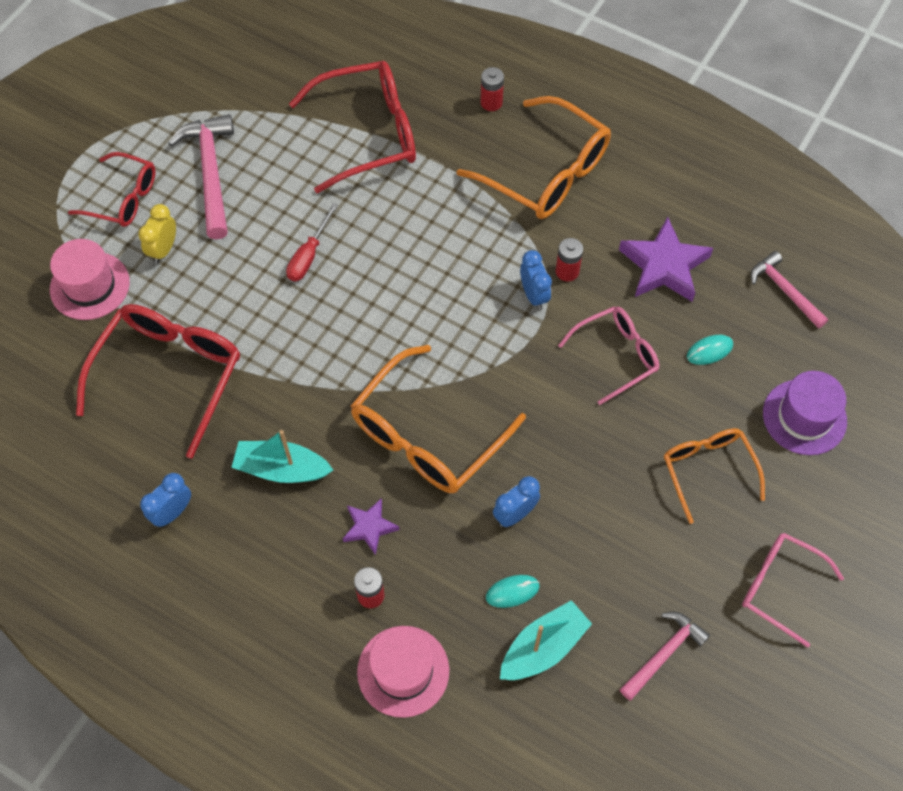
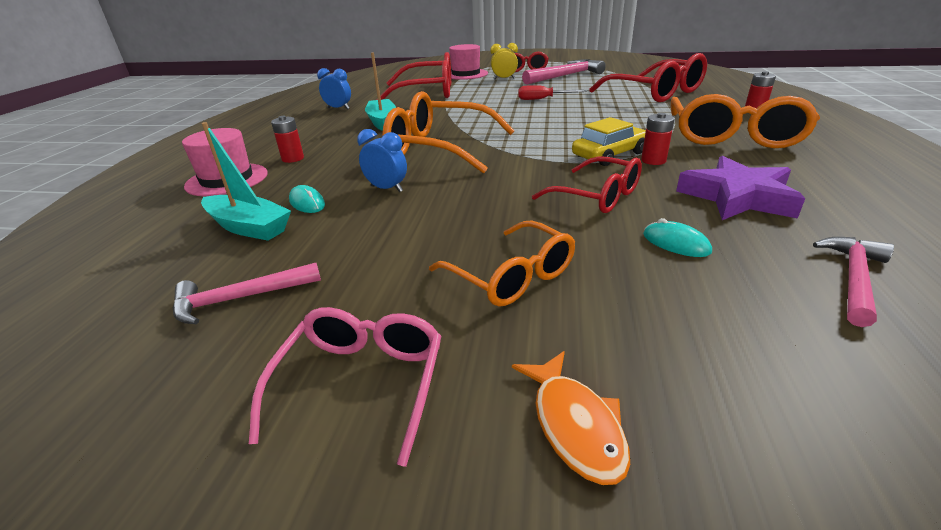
camera: 70 degrees right, 30 degrees down
purple star [343,498,399,555] -> none
blue clock [520,250,552,310] -> yellow car [572,117,646,166]
pink glasses [558,306,659,405] -> red glasses [532,156,642,213]
pink hammer [620,612,710,700] -> pink hammer turned 135 degrees clockwise [173,263,321,324]
orange glasses [664,428,765,524] -> orange glasses turned 90 degrees clockwise [429,220,575,307]
purple hat [763,371,847,455] -> none
none -> orange fish [512,351,630,485]

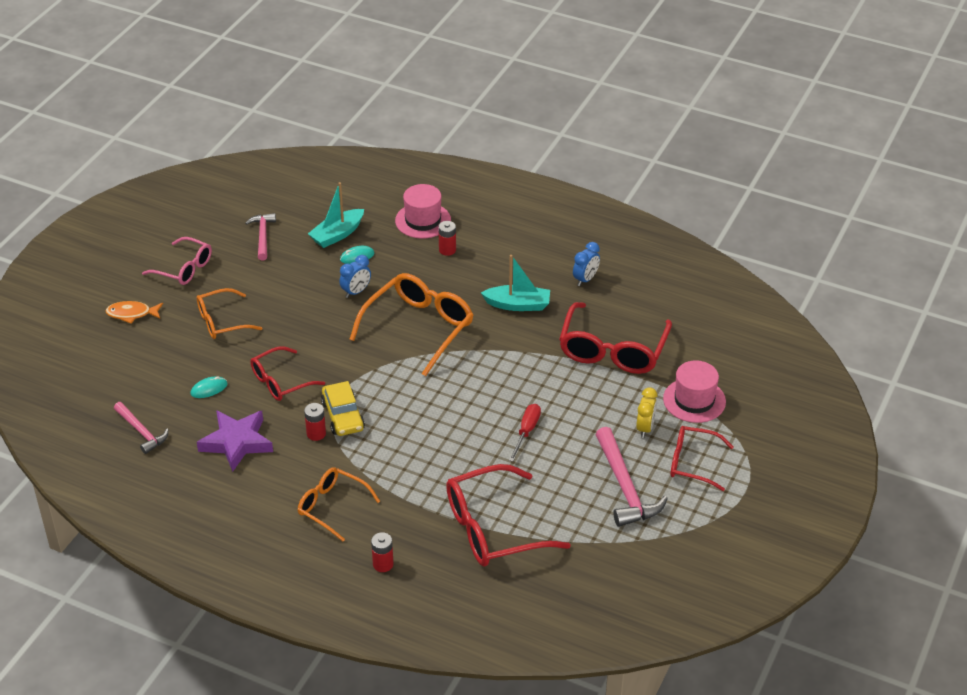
camera: 105 degrees right, 10 degrees up
orange glasses [671,94,820,148] -> orange glasses [298,468,380,541], size x0.61

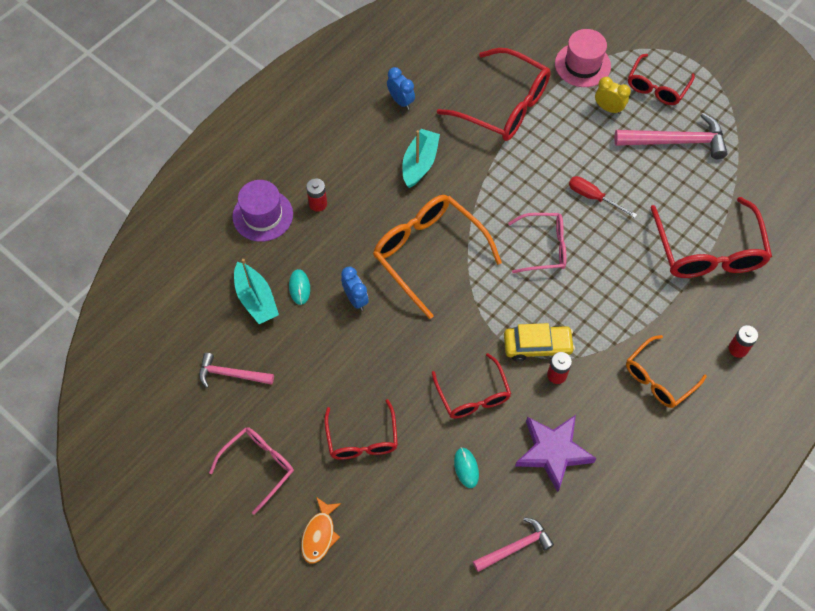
camera: 75 degrees left, 20 degrees up
orange glasses [197,288,262,339] -> red glasses [324,399,398,460]
pink hat [395,184,451,238] -> purple hat [232,180,293,242]
none -> pink glasses [508,213,566,273]

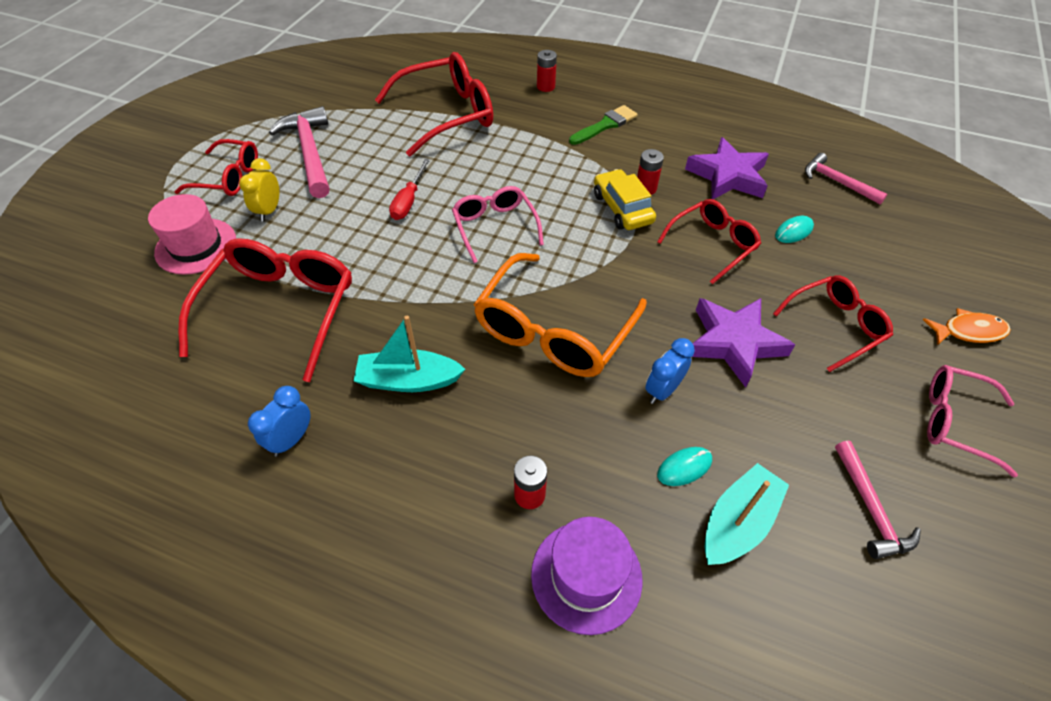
camera: 110 degrees left, 10 degrees down
orange glasses [626,335,707,408] -> green brush [569,105,637,145]
none -> purple star [692,298,795,388]

